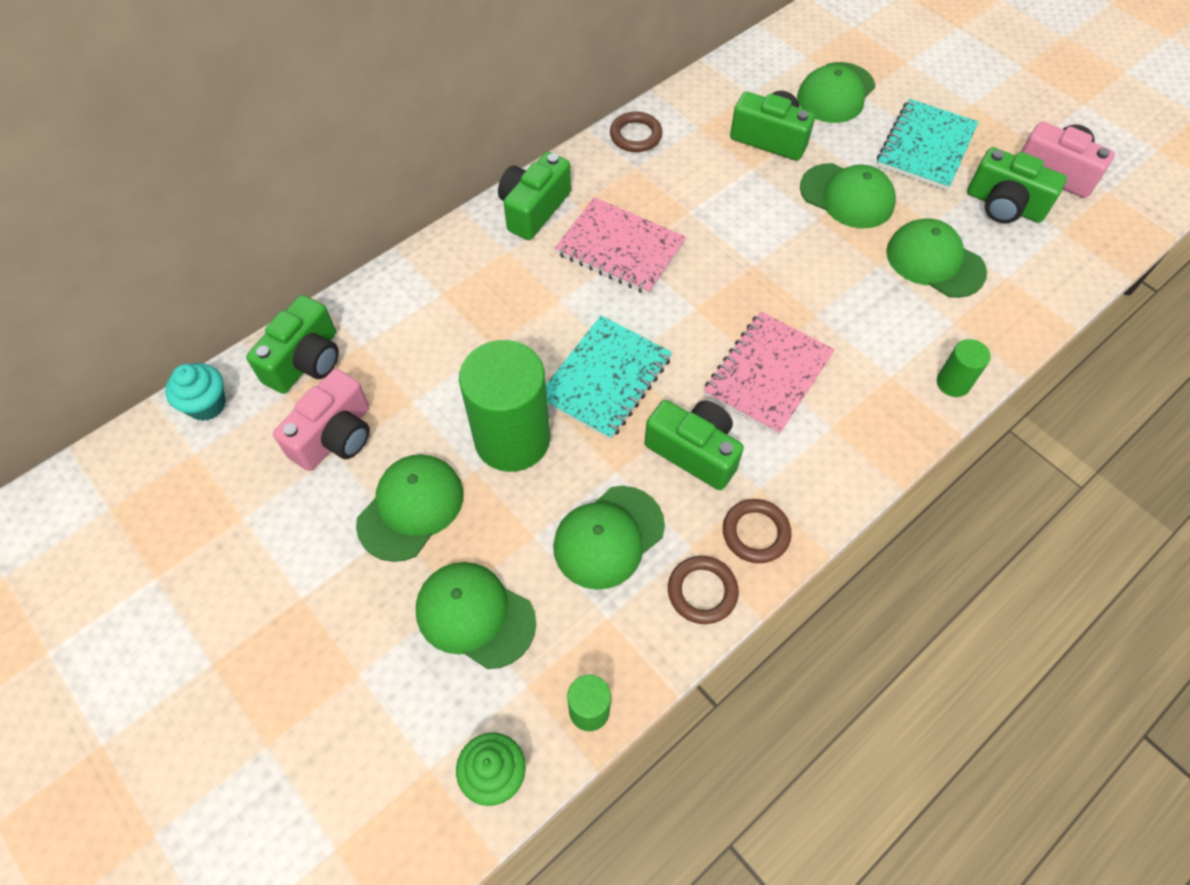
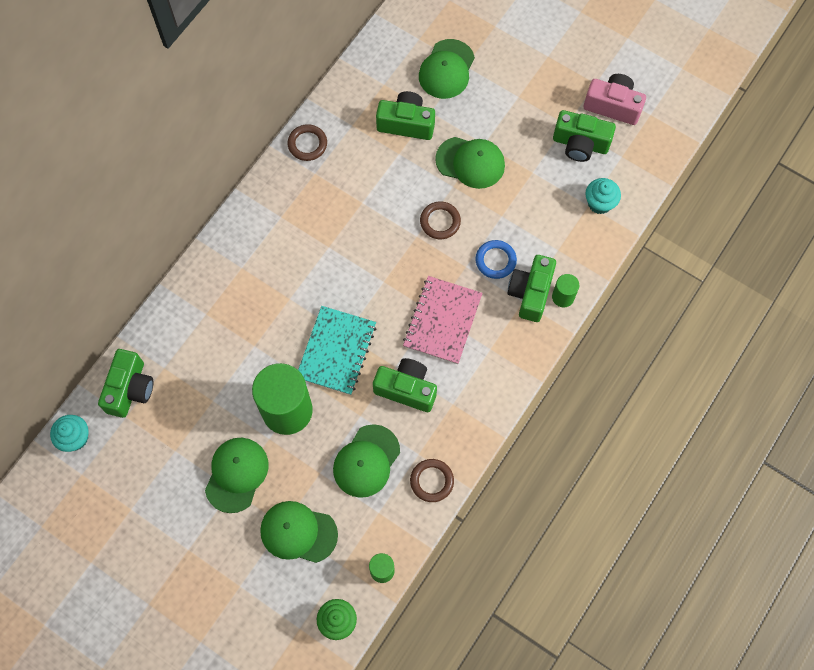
camera: 15 degrees left, 10 degrees up
pink camera [273,369,370,471] -> none
green camera [498,152,571,240] -> green camera moved to [507,255,556,322]
pink notebook [555,197,686,295] -> none
brown ring [723,499,791,563] -> brown ring moved to [420,201,461,239]
turquoise notebook [877,99,979,190] -> none
green cap [886,218,987,298] -> none
none -> blue ring [475,240,517,279]
none -> turquoise cupcake [585,178,621,214]

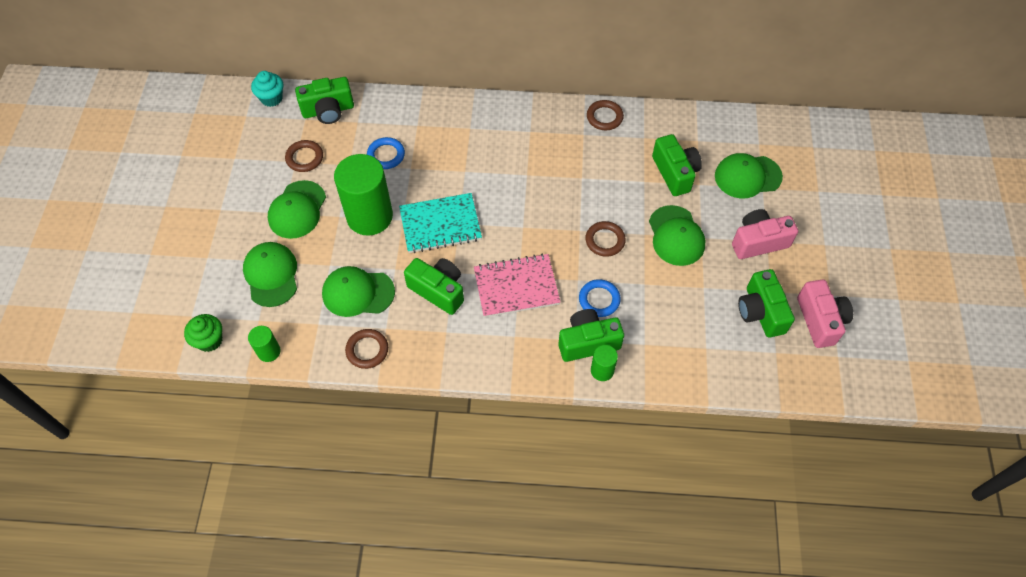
camera: 60 degrees right, 10 degrees down
green cap [205,438,269,513] -> green cap turned 120 degrees clockwise [268,180,326,239]
green camera [373,358,437,412] -> green camera turned 45 degrees counterclockwise [404,258,464,315]
turquoise cupcake [585,178,621,214] -> none
none -> brown ring [285,140,323,172]
none -> blue ring [367,137,405,169]
none -> pink camera [732,209,798,259]

